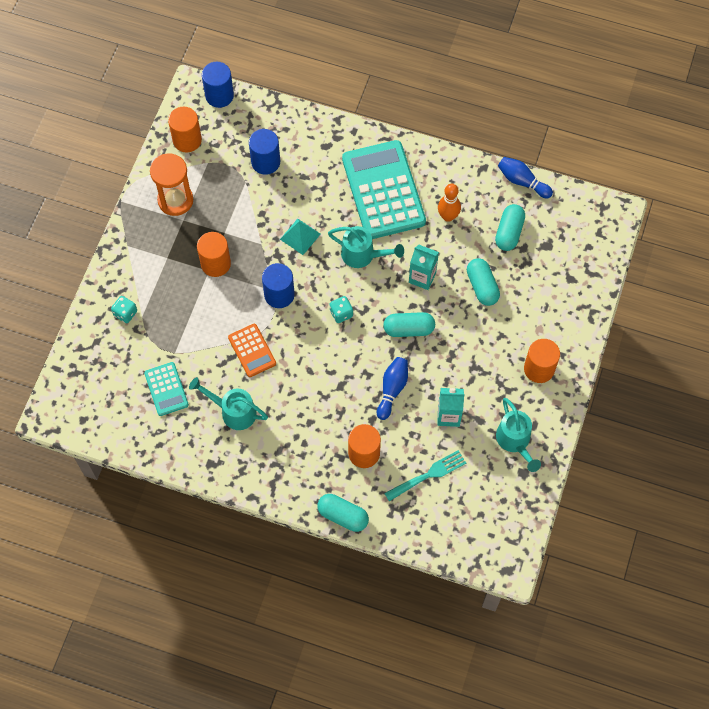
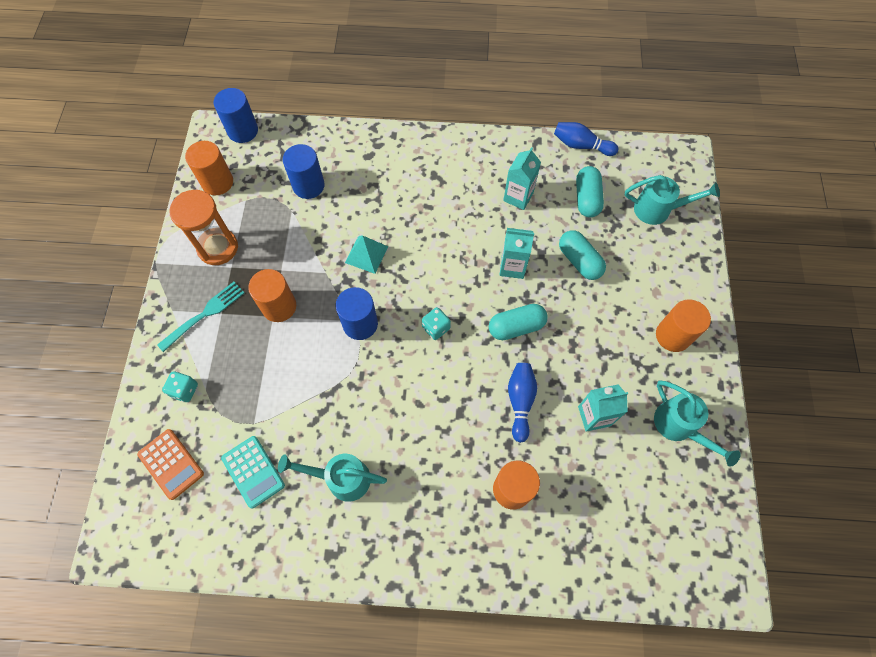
camera: 15 degrees left, 0 degrees up
orange calculator [228,324,276,377] -> orange calculator moved to [137,429,204,500]
turquoise capsule [317,494,369,532] -> none
turquoise watering can [328,226,404,268] -> turquoise watering can moved to [625,175,720,225]
turquoise calculator [342,140,426,239] -> none
turquoise fork [384,450,466,501] -> turquoise fork moved to [157,282,244,352]
orange bowling pin [438,184,461,222] -> turquoise carton [503,147,541,210]

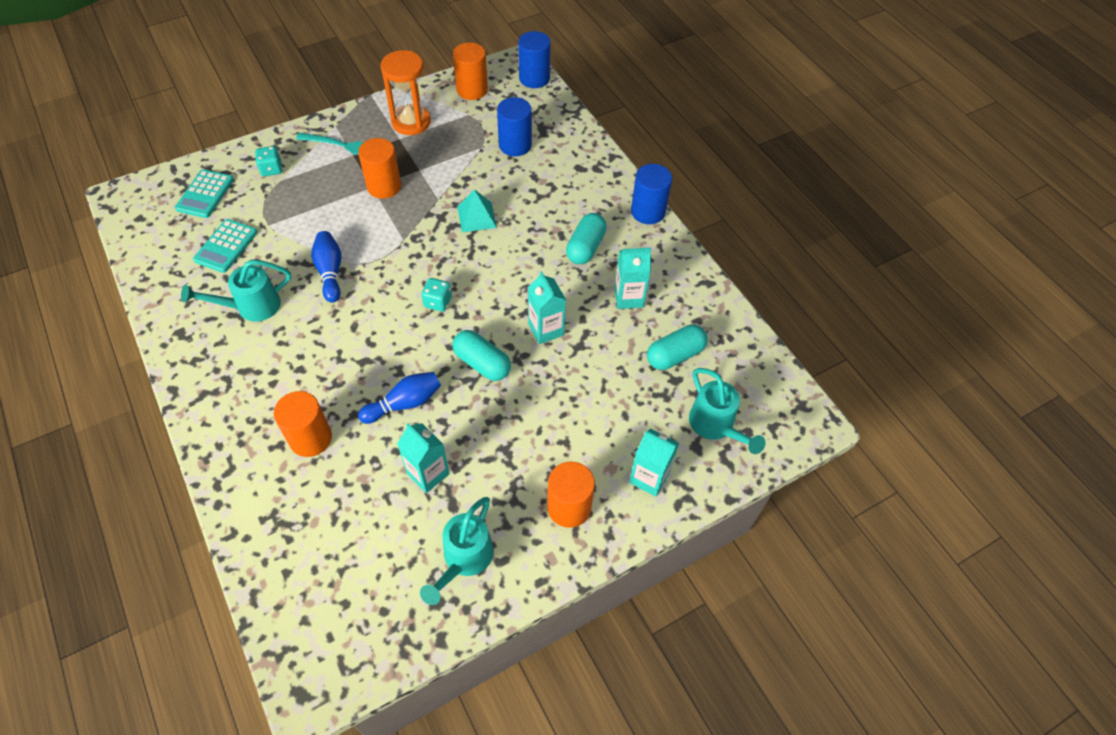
camera: 55 degrees right, 10 degrees down
orange calculator [137,429,204,500] -> turquoise calculator [175,169,234,218]
turquoise watering can [278,454,387,502] -> turquoise watering can turned 90 degrees counterclockwise [181,260,291,322]
blue cylinder [336,287,378,340] -> blue cylinder moved to [631,164,672,224]
blue bowling pin [554,122,619,156] -> blue bowling pin moved to [311,231,341,303]
turquoise capsule [559,230,606,280] -> turquoise capsule moved to [566,213,607,264]
none -> turquoise carton [629,429,679,497]

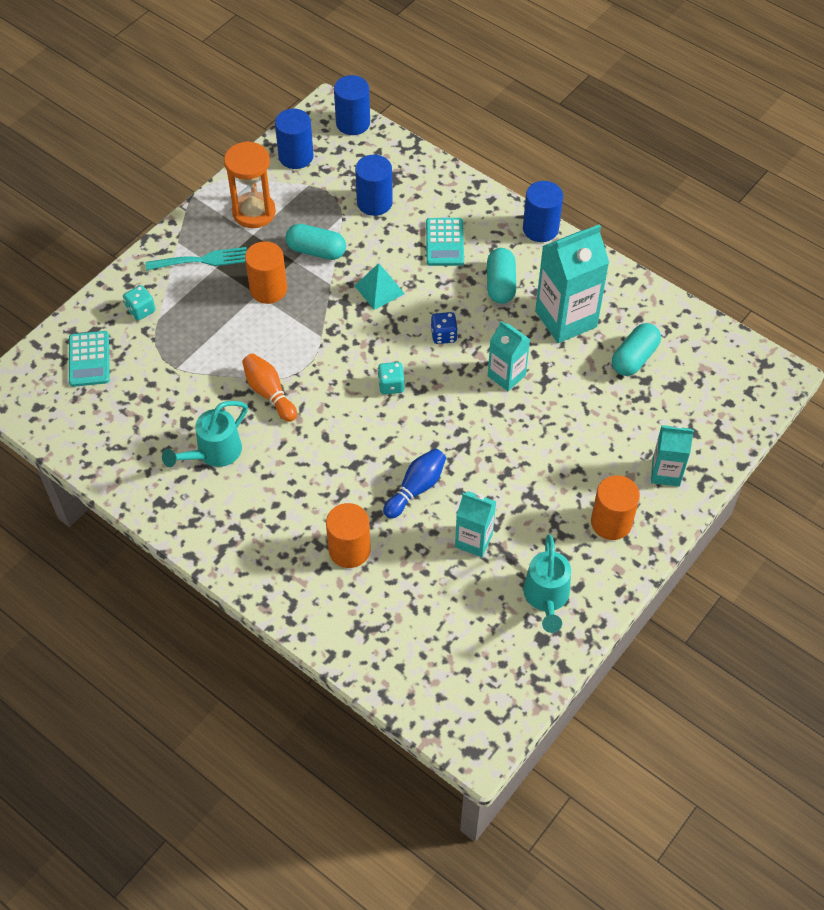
camera: 20 degrees left, 0 degrees up
turquoise calculator [193,219,257,273] -> turquoise calculator moved to [426,218,464,266]
blue bowling pin [311,231,341,303] -> orange bowling pin [242,354,297,422]
orange cylinder [453,42,488,100] -> blue cylinder [275,109,314,169]
turquoise capsule [453,330,511,381] -> turquoise capsule moved to [286,224,346,260]
turquoise carton [614,248,651,309] -> turquoise carton [535,224,609,343], size x1.71
turquoise watering can [689,368,765,454] -> none
none -> blue dice [431,312,458,344]

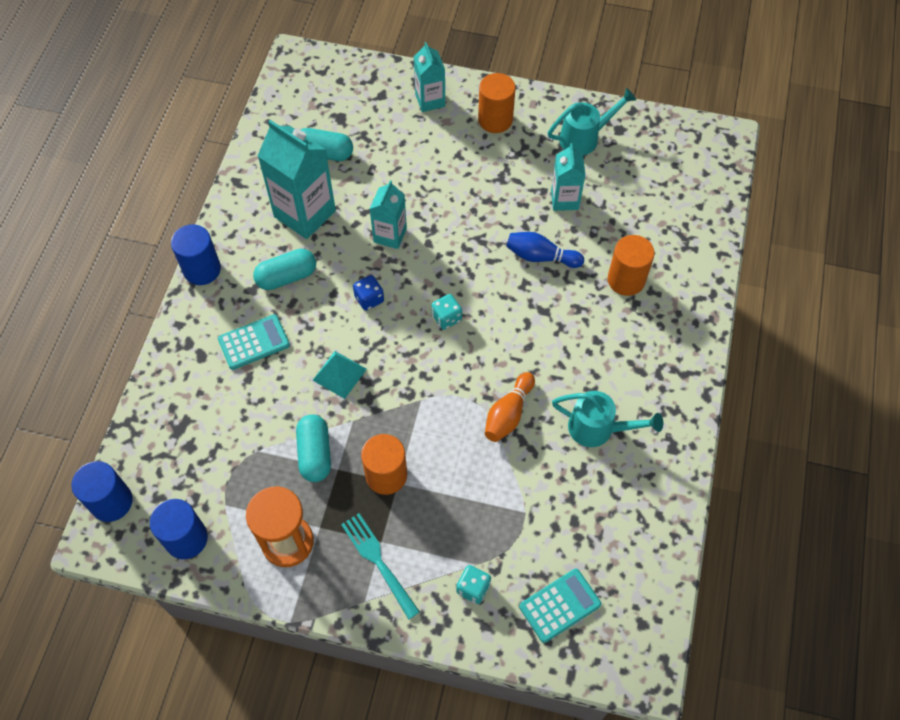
camera: 115 degrees left, 5 degrees up
blue cylinder [355,155,393,216] -> none

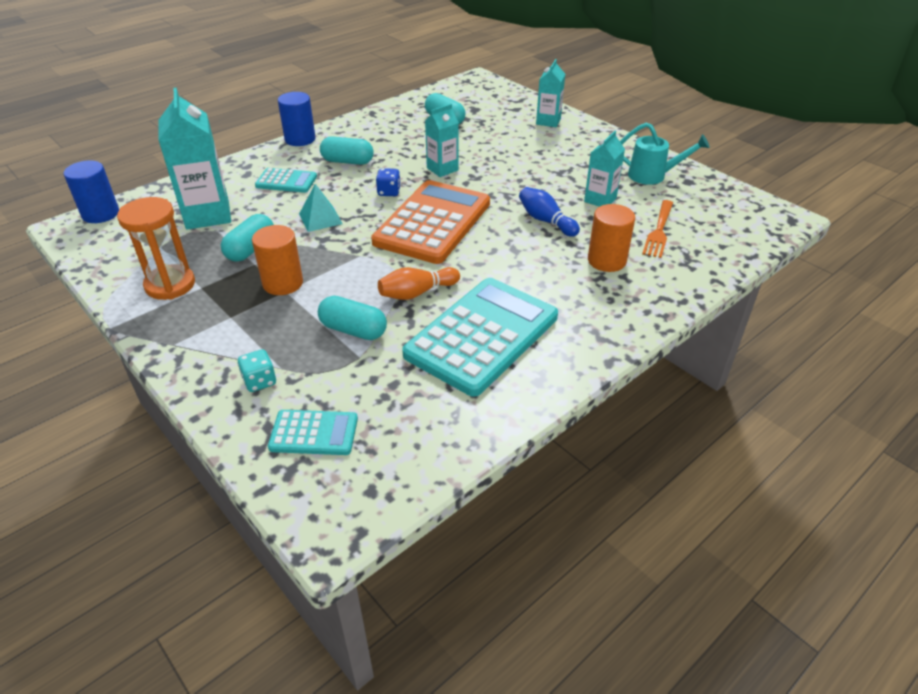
camera: 35 degrees right, 20 degrees down
blue cylinder [150,499,208,559] -> none
turquoise carton [258,120,336,239] -> turquoise carton moved to [158,87,231,230]
turquoise fork [341,513,420,619] -> none
turquoise dice [431,294,462,330] -> orange calculator [371,180,490,264]
orange cylinder [478,73,516,133] -> none
turquoise watering can [552,391,663,447] -> turquoise calculator [402,278,558,397]
none -> turquoise capsule [318,296,387,340]
none -> orange fork [642,200,673,258]

